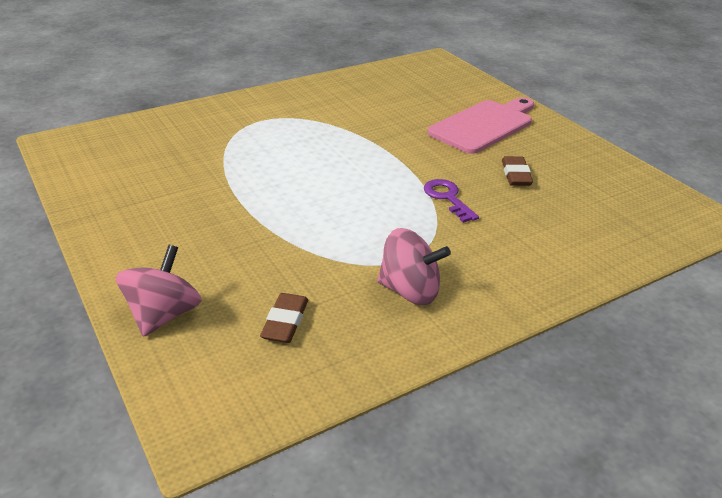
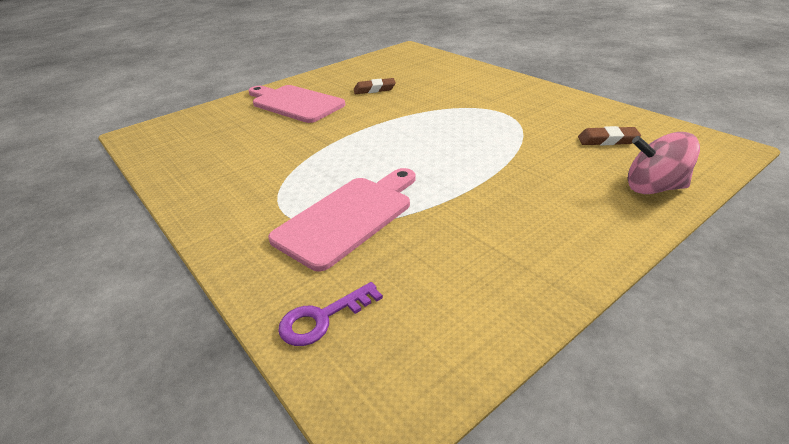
camera: 95 degrees left, 0 degrees up
pink spinning top [377,228,451,305] -> none
purple key [424,179,479,223] -> purple key moved to [278,282,383,346]
none -> pink cutting board [268,168,416,271]

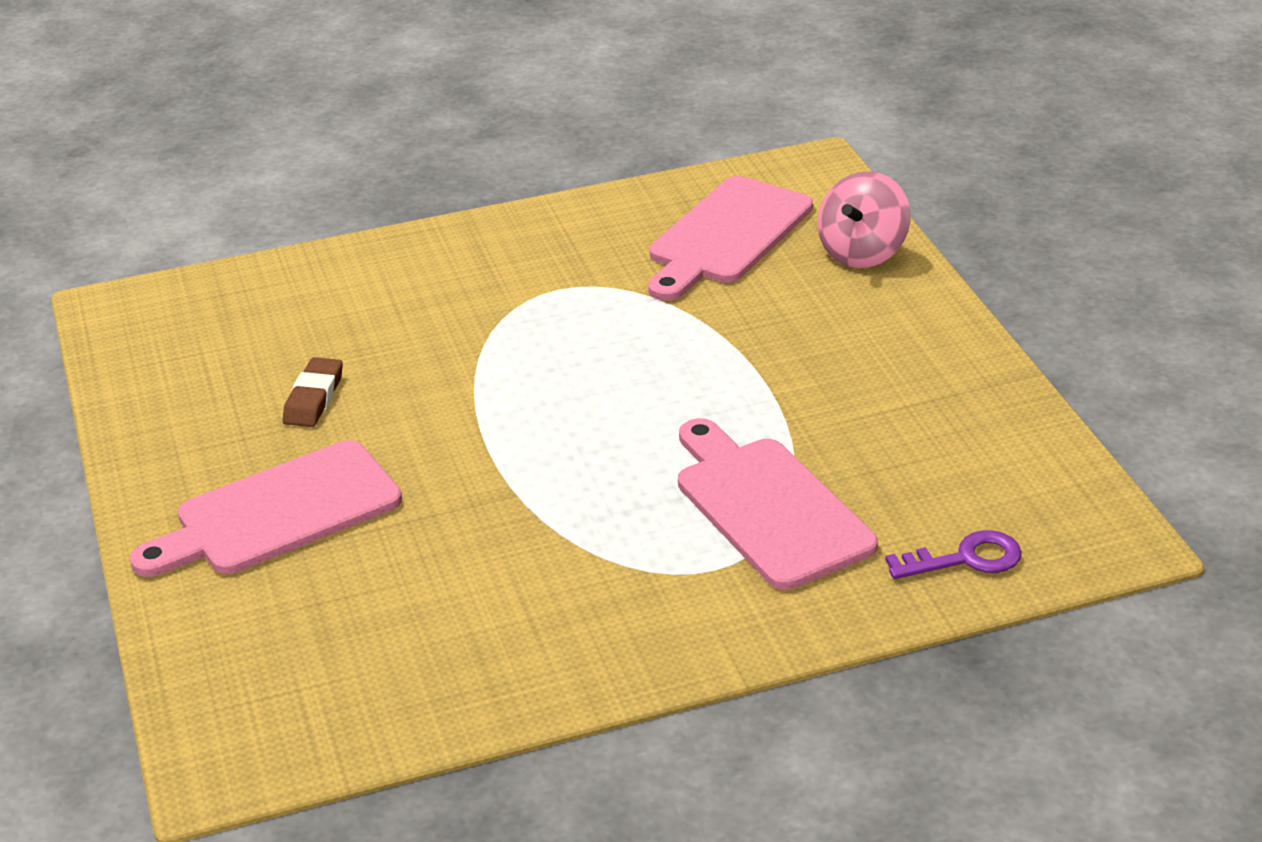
camera: 70 degrees left, 0 degrees up
purple key [278,282,383,346] -> purple key turned 90 degrees counterclockwise [885,530,1022,579]
brown eraser [578,126,641,145] -> pink cutting board [648,176,813,301]

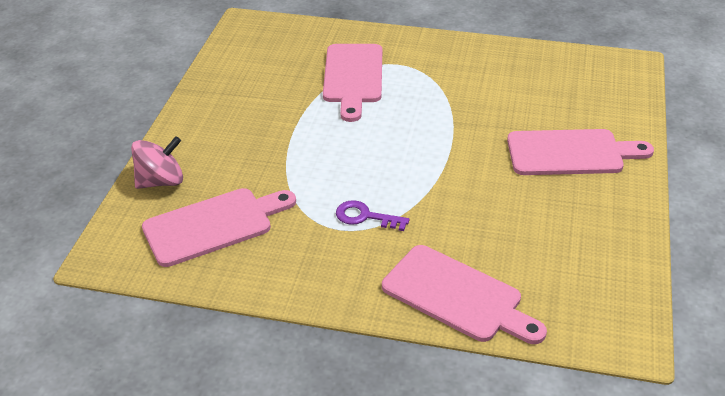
camera: 150 degrees left, 5 degrees up
brown eraser [283,357,343,427] -> none
purple key [885,530,1022,579] -> purple key moved to [336,200,409,231]
none -> pink cutting board [382,245,547,344]

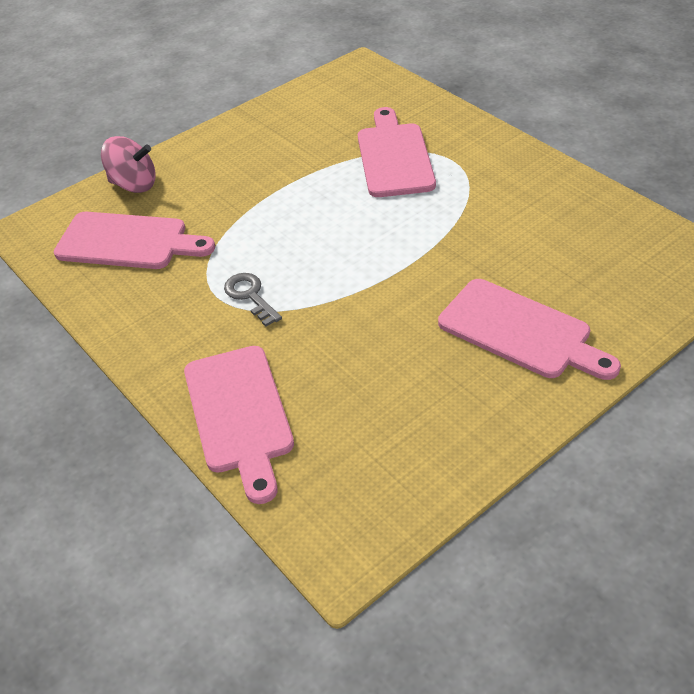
camera: 40 degrees right, 5 degrees up
pink cutting board [323,44,382,122] -> pink cutting board turned 135 degrees clockwise [358,107,436,197]
purple key [336,200,409,231] -> grey key [224,273,282,327]

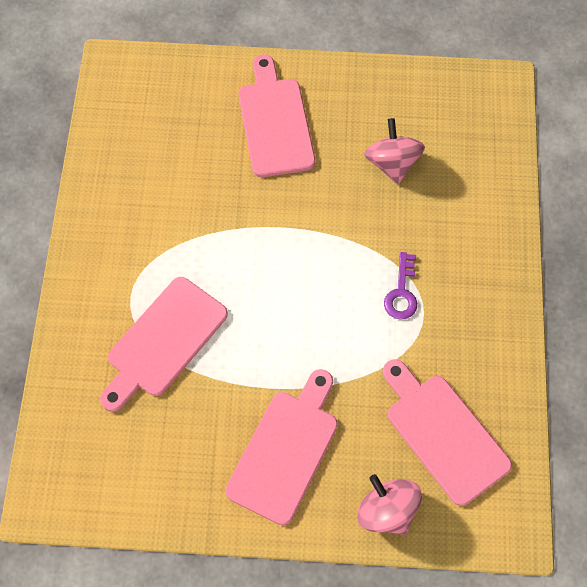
camera: 140 degrees left, 20 degrees up
pink cutting board [184,346,294,504] -> pink cutting board moved to [225,369,338,525]
grey key [224,273,282,327] -> purple key [384,252,417,320]
none -> pink spinning top [364,118,425,184]

